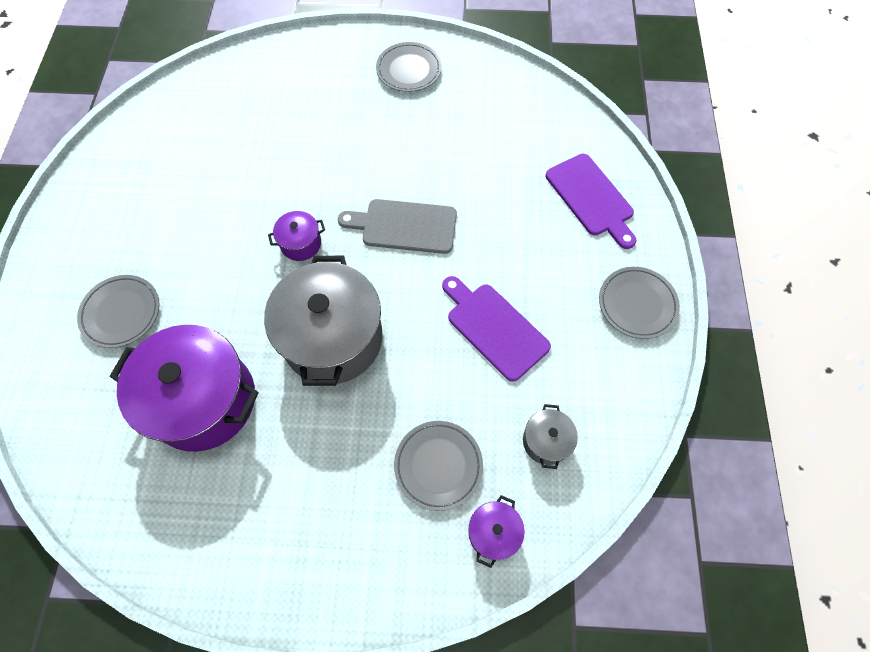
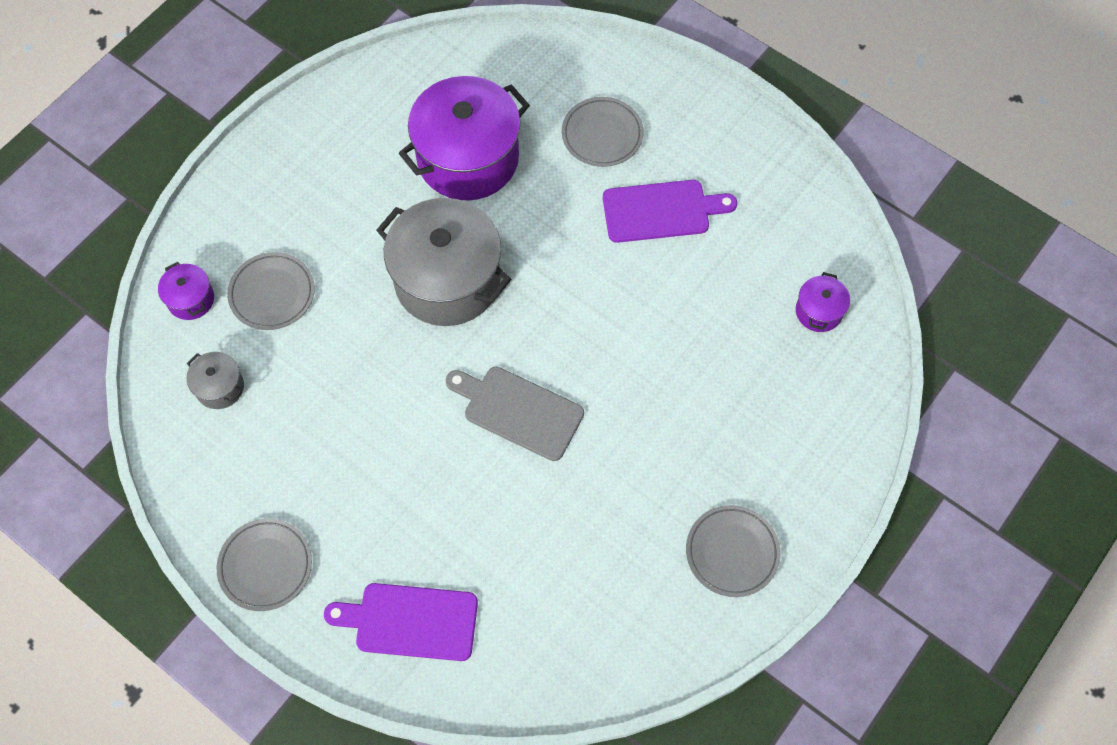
camera: 125 degrees right, 0 degrees up
purple pot [268,211,325,261] -> purple pot moved to [796,272,850,332]
grey cutting board [338,199,457,254] -> grey cutting board turned 105 degrees counterclockwise [446,367,584,461]
purple cutting board [442,276,551,382] -> purple cutting board moved to [603,180,737,243]

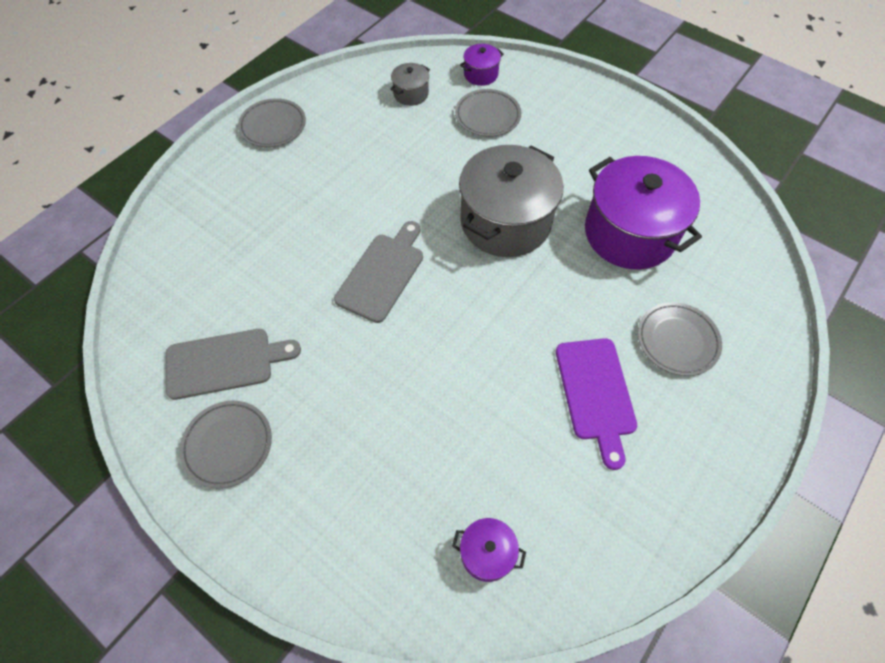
camera: 90 degrees right, 5 degrees down
purple cutting board [324,583,478,661] -> none
none -> grey cutting board [166,329,301,400]

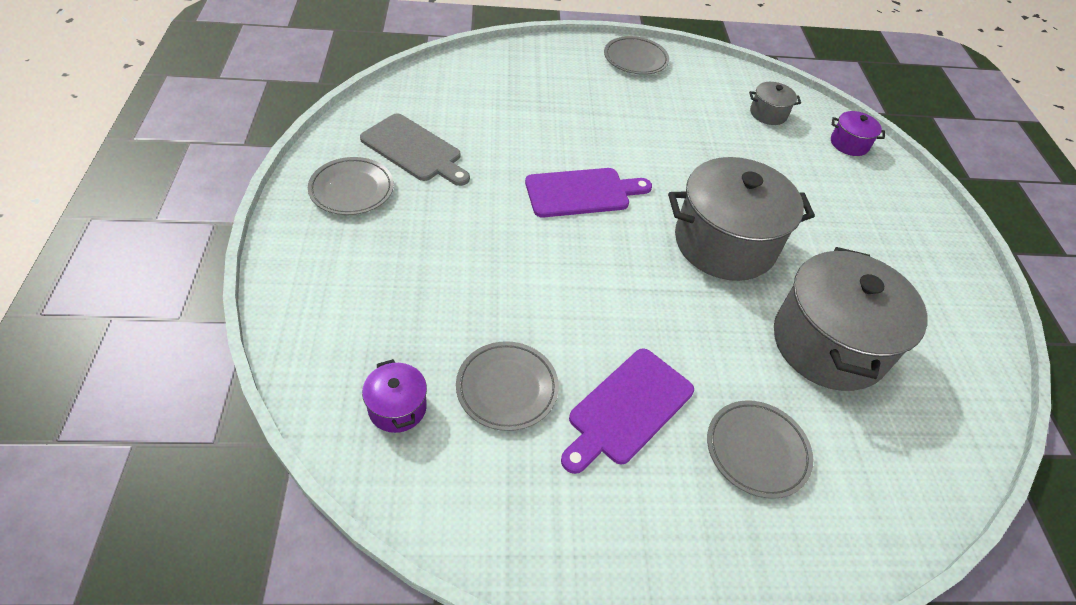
camera: 45 degrees right, 10 degrees down
grey cutting board [334,221,423,323] -> purple cutting board [525,168,652,218]
grey plate [455,89,521,137] -> grey plate moved to [456,341,559,431]
purple pot [585,156,702,269] -> grey pot [774,247,928,391]

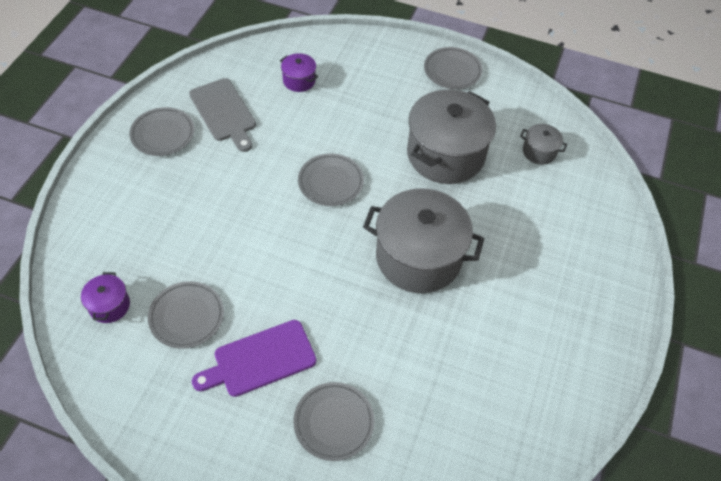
camera: 25 degrees right, 5 degrees up
purple cutting board [525,168,652,218] -> grey plate [298,153,364,206]
grey pot [774,247,928,391] -> grey pot moved to [407,89,496,184]
purple pot [831,111,885,156] -> purple pot moved to [280,53,318,92]

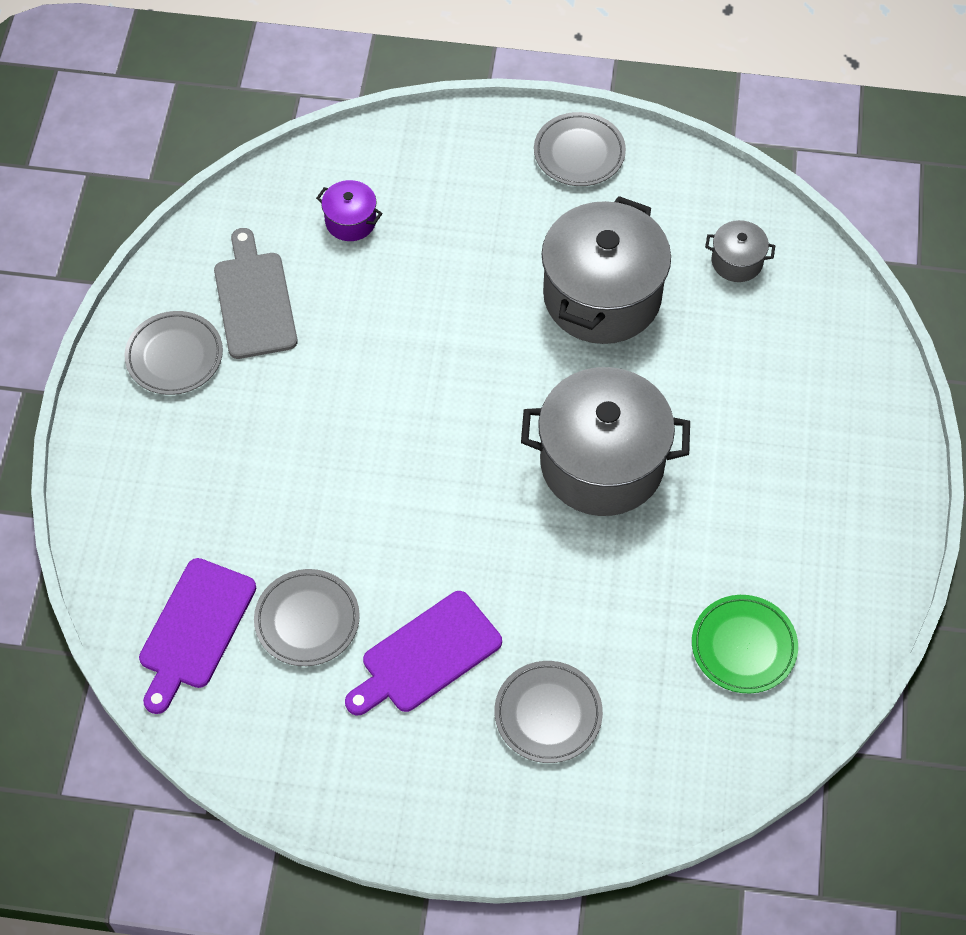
camera: 10 degrees left, 5 degrees up
purple pot [81,272,130,323] -> purple cutting board [139,558,256,714]
grey cutting board [189,78,256,152] -> grey cutting board turned 150 degrees counterclockwise [214,228,298,359]
grey plate [298,153,364,206] -> none
none -> green plate [692,595,798,693]

